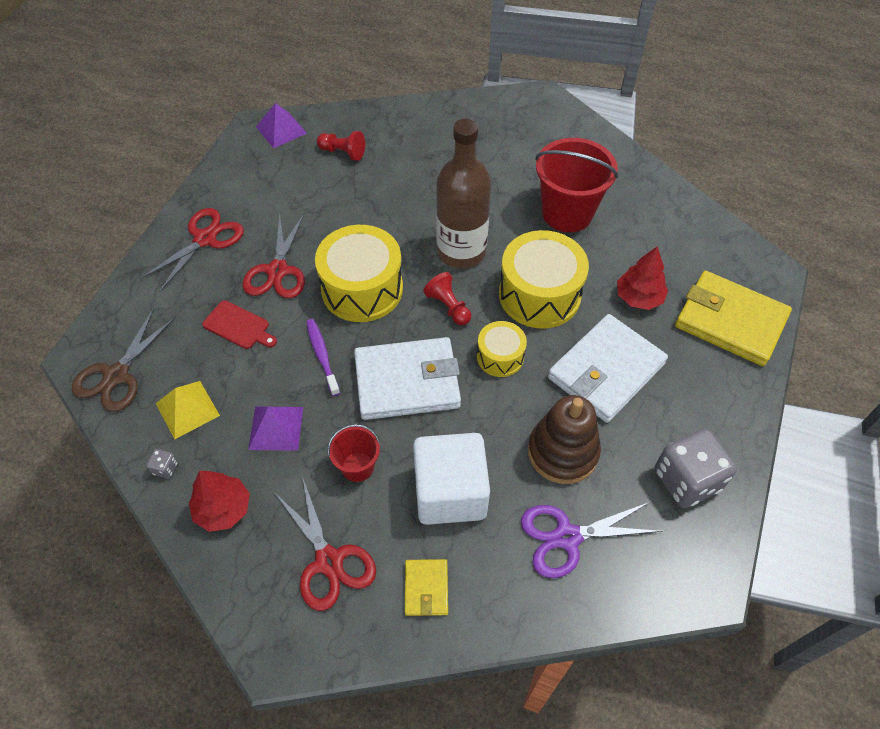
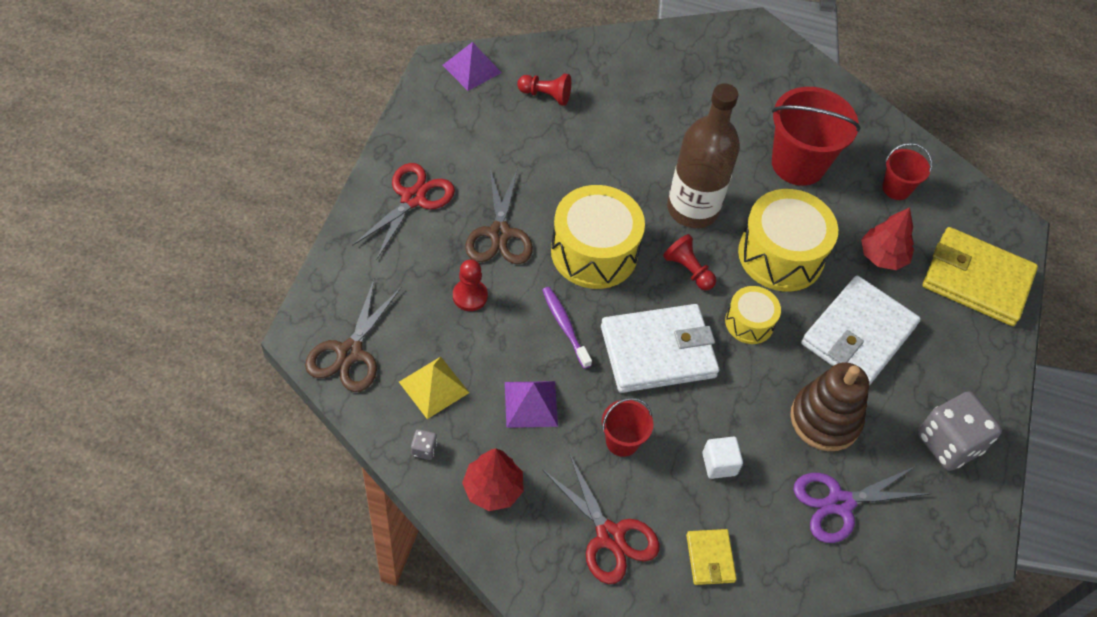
camera: 10 degrees left, 0 degrees up
red cutting board [202,300,277,349] -> red pawn [453,260,488,311]
red scissors [242,214,305,298] -> brown scissors [465,168,533,264]
white cube [413,433,490,525] -> white cube [702,437,743,479], size x0.46
none -> red bucket [882,143,932,200]

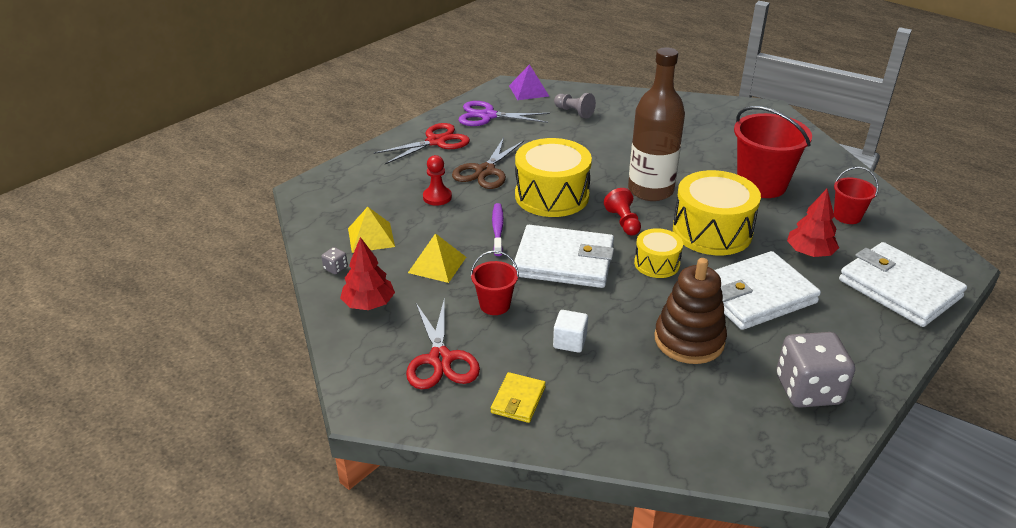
camera: 30 degrees right, 20 degrees down
brown scissors [305,280,401,392] -> none
purple pyramid [505,381,558,428] -> yellow pyramid [408,233,466,283]
red pawn [517,74,571,106] -> grey pawn [554,93,596,119]
purple scissors [794,466,931,543] -> purple scissors moved to [459,101,550,126]
yellow wallet [923,227,1038,326] -> white wallet [839,242,967,327]

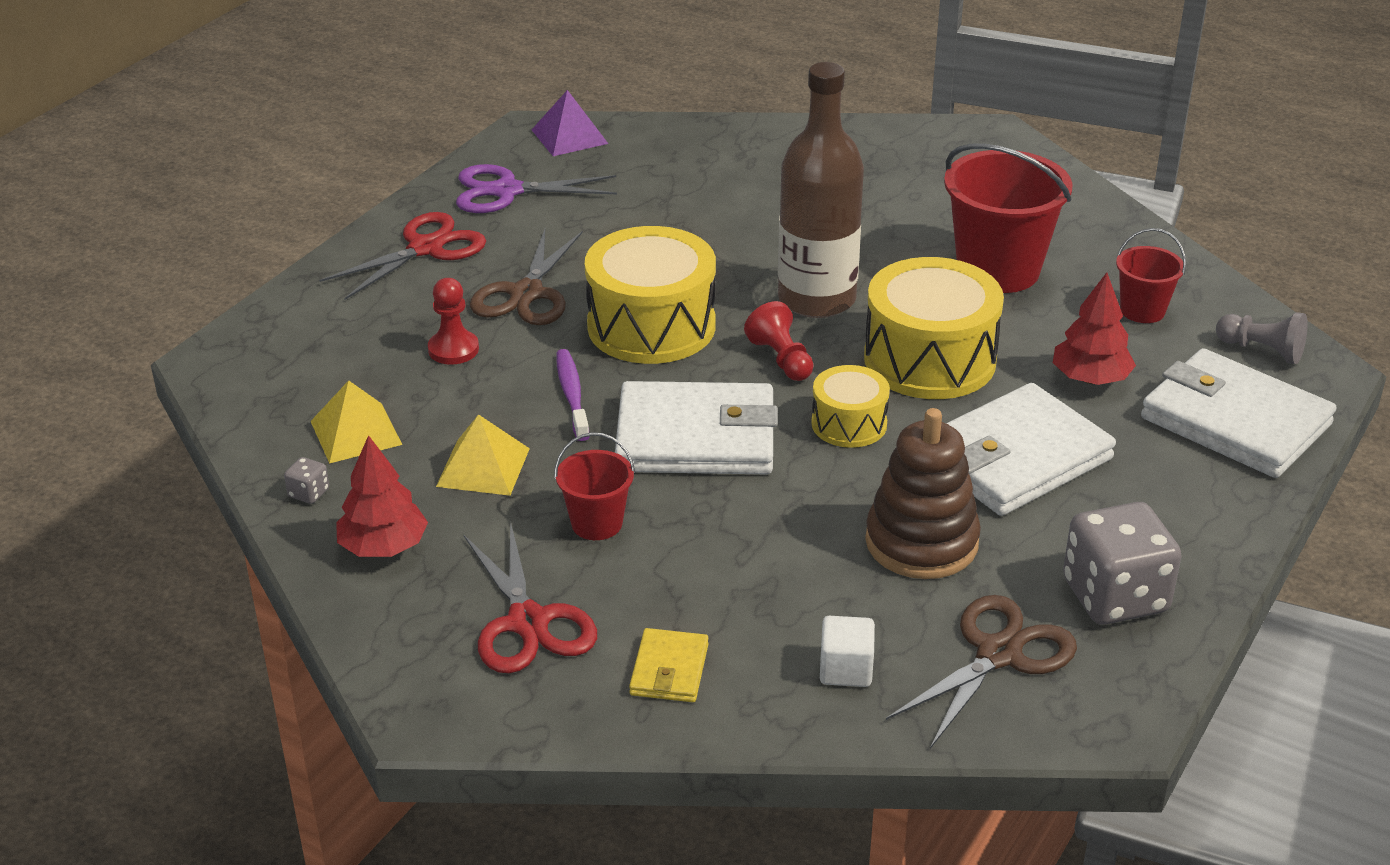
camera: 10 degrees left, 0 degrees up
white cube [553,310,588,353] -> white cube moved to [820,616,875,687]
grey pawn [554,93,596,119] -> grey pawn moved to [1216,312,1308,364]
none -> brown scissors [886,595,1077,749]

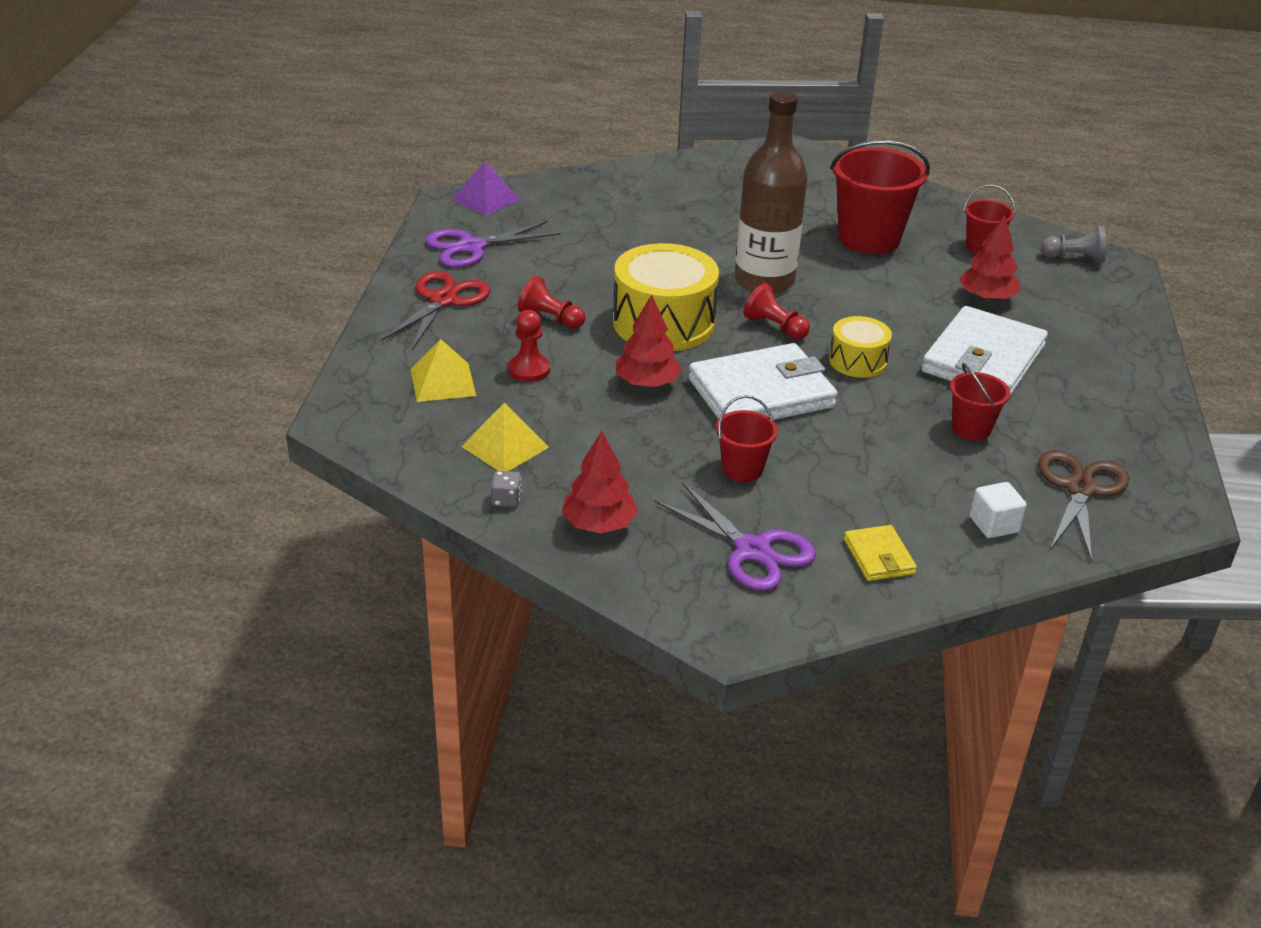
camera: 25 degrees left, 0 degrees up
yellow pyramid [436,414,530,496] -> yellow pyramid moved to [411,339,476,402]
red scissors [464,521,597,673] -> purple scissors [654,482,816,591]
brown scissors [470,229,583,325] -> red pawn [518,276,585,329]
purple toothbrush [556,349,590,441] -> red tree [616,295,682,388]
yellow drum [864,257,1004,399] -> none
brown stacking toy [865,408,981,579] -> red bucket [950,363,1010,441]
grey dice [1063,502,1182,625] -> none
white wallet [1141,348,1336,478] -> none

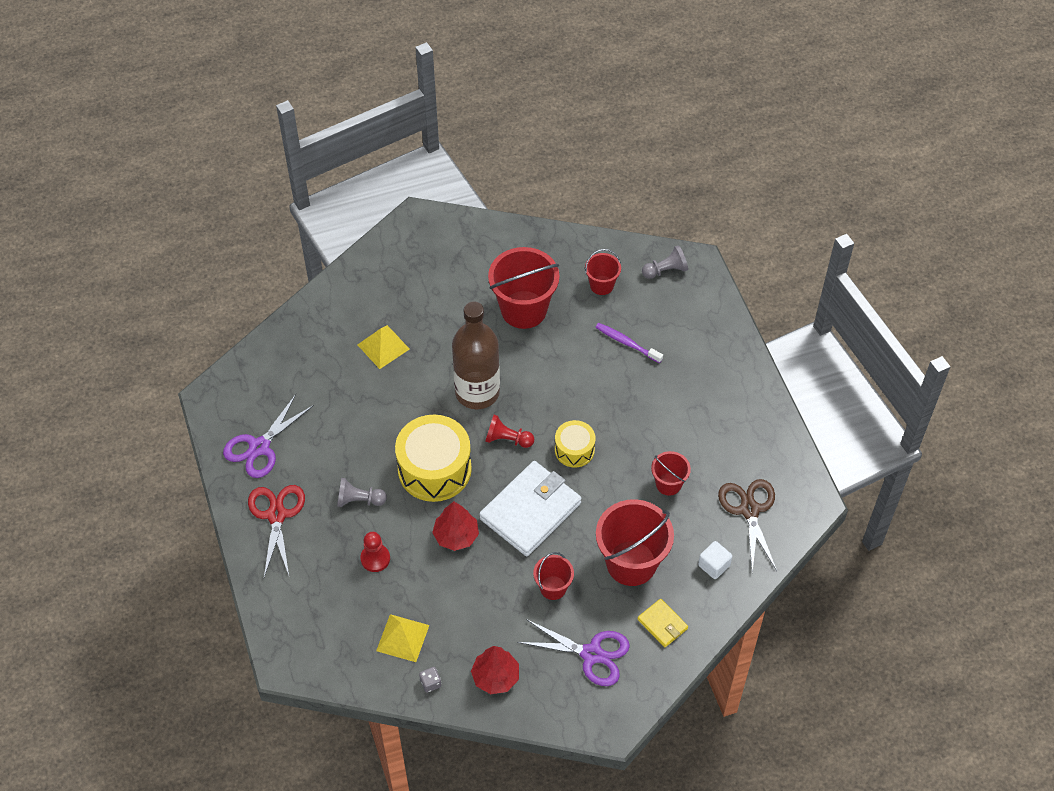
camera: 25 degrees left, 20 degrees up
yellow pyramid [411,339,476,402] -> yellow pyramid moved to [357,325,410,369]
purple pyramid [452,161,520,216] -> none
red pawn [518,276,585,329] -> grey pawn [337,478,387,507]
white wallet [922,306,1048,396] -> none
red tree [959,215,1020,301] -> purple toothbrush [595,323,663,363]
none -> red bucket [596,499,674,586]

